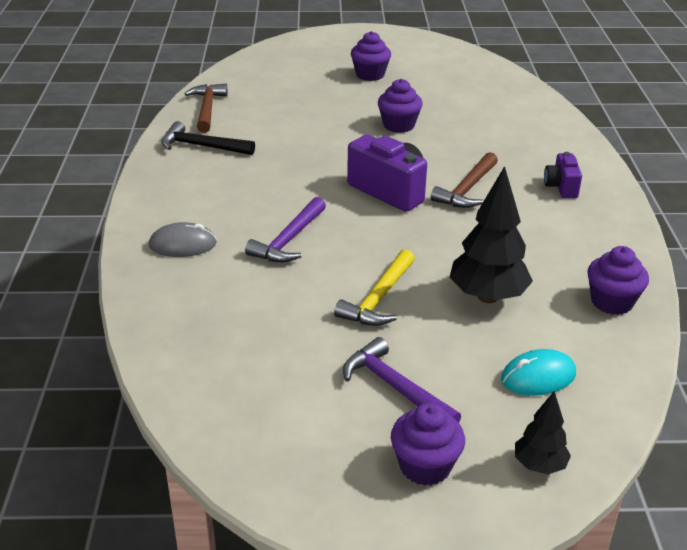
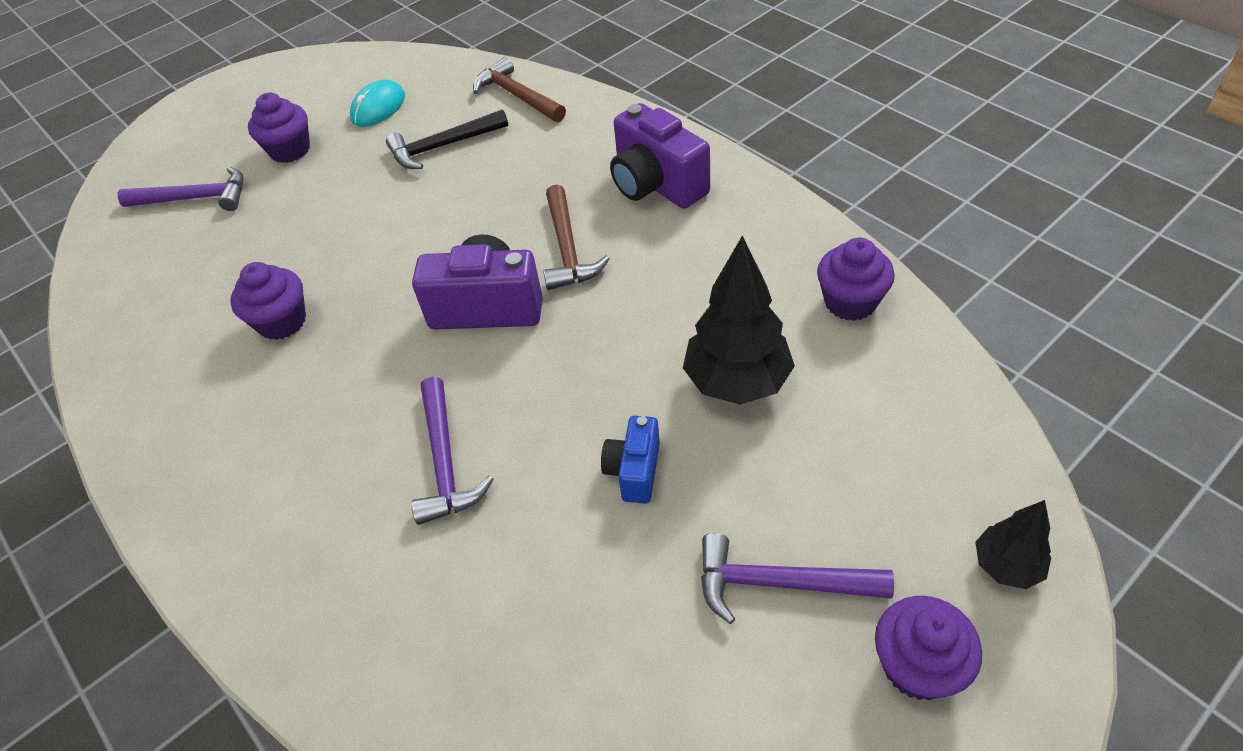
camera: 35 degrees left, 15 degrees up
grey mouse [149,222,217,257] -> none
black hammer [161,121,255,155] -> black hammer moved to [386,109,508,169]
brown hammer [185,83,227,133] -> brown hammer moved to [473,57,566,122]
yellow hammer [334,249,415,326] -> blue camera [601,416,660,504]
purple cupcake [378,79,423,133] -> purple cupcake moved to [230,262,306,340]
turquoise mouse [501,349,576,396] -> turquoise mouse moved to [350,79,405,127]
purple camera [544,152,582,198] -> purple camera [610,103,710,209], size x1.76
none -> purple hammer [118,166,243,211]

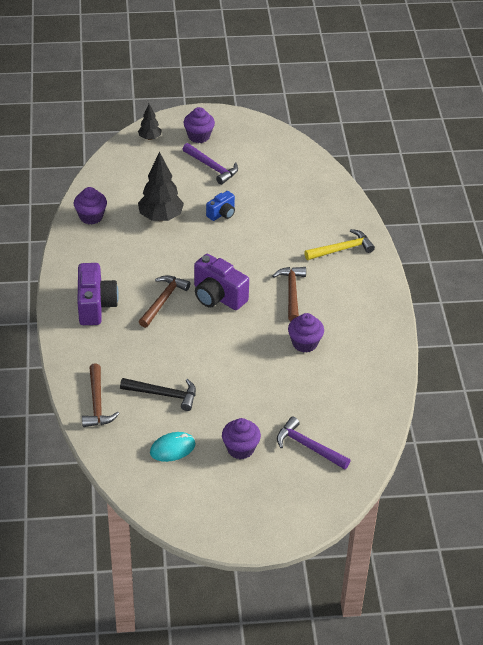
camera: 150 degrees left, 5 degrees down
purple hammer [411,377,494,525] -> none
none -> brown hammer [272,267,306,321]
none -> yellow hammer [304,229,375,260]

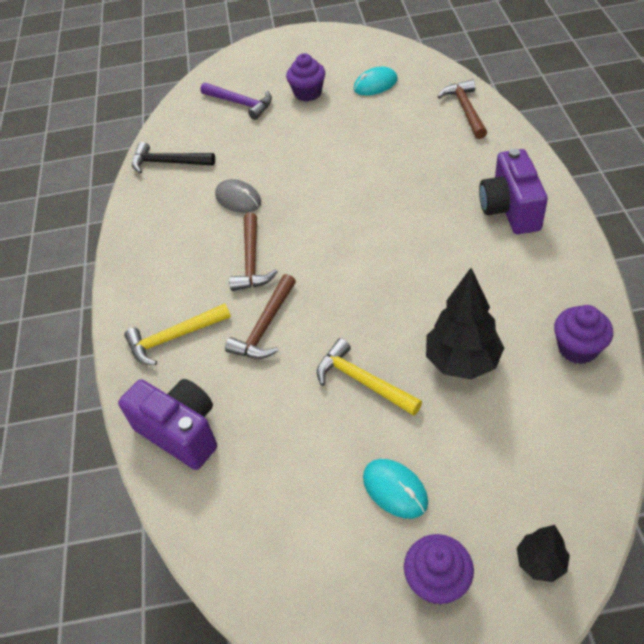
camera: 175 degrees left, 5 degrees up
black hammer [120,378,196,411] -> black hammer moved to [132,142,215,174]
brown hammer [139,275,190,328] -> brown hammer moved to [225,274,296,359]
purple hammer [183,143,238,185] -> turquoise mouse [363,459,428,519]
purple camera [194,254,249,310] -> purple camera moved to [118,379,217,470]
blue camera [206,191,235,221] -> yellow hammer [317,338,422,416]
purple cupcake [288,313,324,353] -> grey mouse [215,179,261,213]

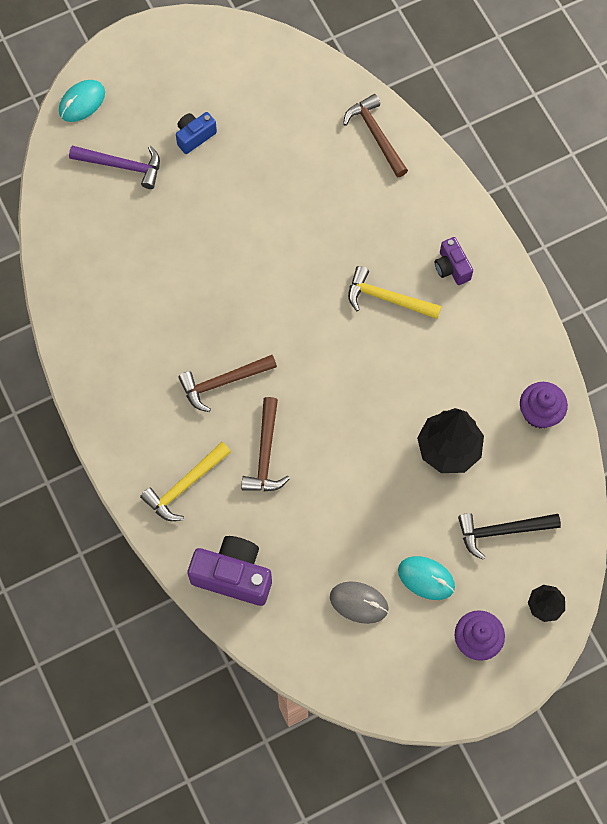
camera: 25 degrees left, 20 degrees up
black hammer [132,142,215,174] -> black hammer moved to [458,513,561,560]
grey mouse [215,179,261,213] -> grey mouse moved to [330,581,388,624]
brown hammer [229,213,278,291] -> brown hammer turned 90 degrees clockwise [178,355,277,412]
purple cupcake [286,53,325,101] -> blue camera [176,112,217,154]
yellow hammer [317,338,422,416] -> yellow hammer moved to [348,266,442,319]
turquoise mouse [354,67,398,95] -> turquoise mouse moved to [59,80,105,122]
purple camera [479,148,548,234] -> purple camera [434,237,473,285], size x0.57

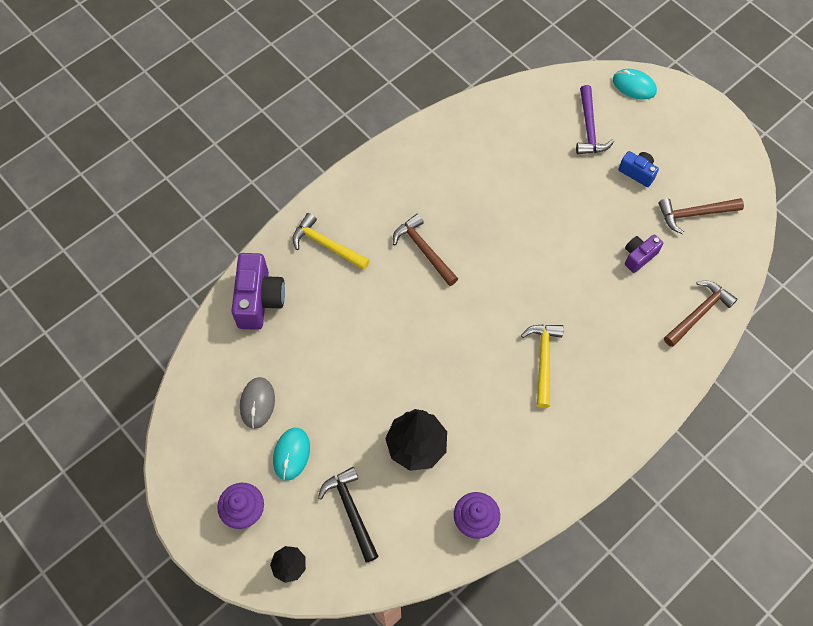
camera: 75 degrees right, 5 degrees down
brown hammer [241,397,290,491] -> brown hammer moved to [658,198,744,234]
purple camera [434,237,473,285] -> purple camera moved to [625,235,663,273]

